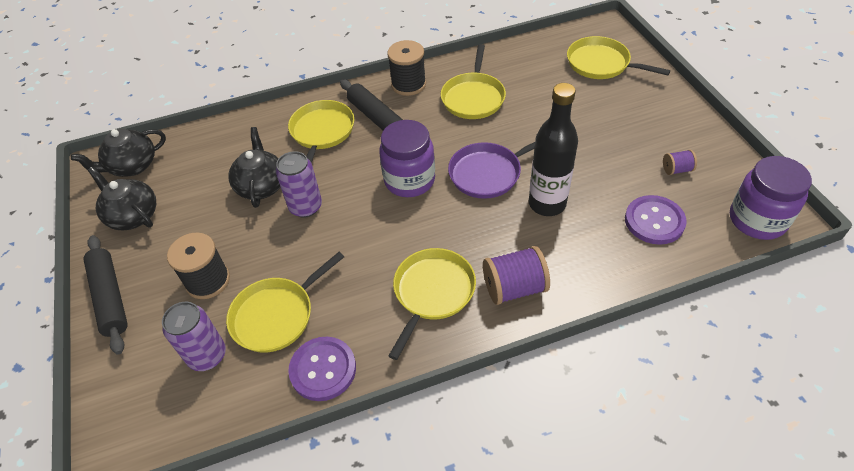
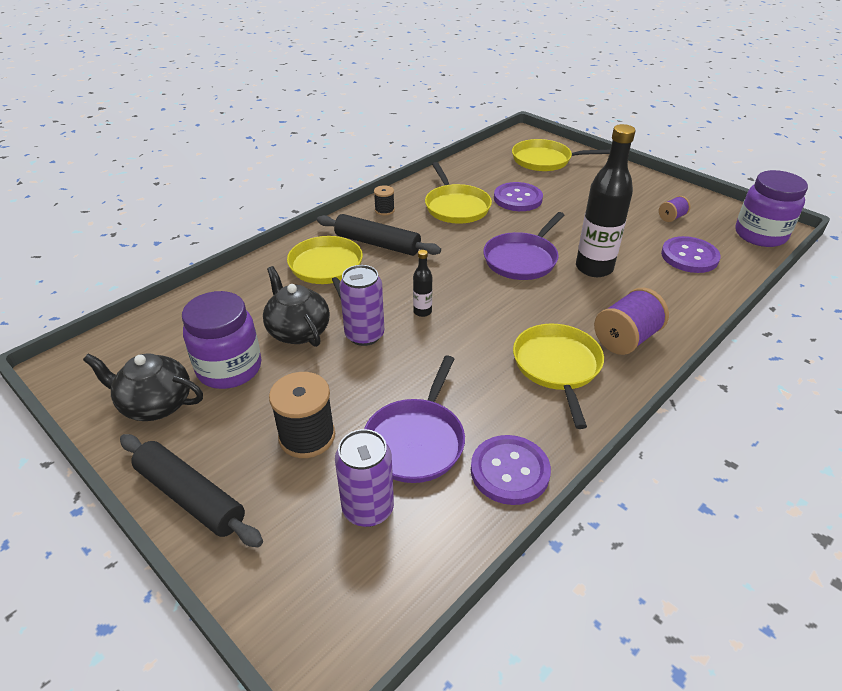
camera: 30 degrees left, 10 degrees down
black teapot [71,128,166,177] -> none
yellow pan [226,252,344,353] -> purple pan [364,356,465,483]
purple jar [379,120,435,197] -> purple jar moved to [182,291,261,389]
black spool [387,40,426,96] -> black spool [374,185,395,216], size x0.53
none -> black bottle [413,250,432,317]
none -> purple button [494,182,543,211]

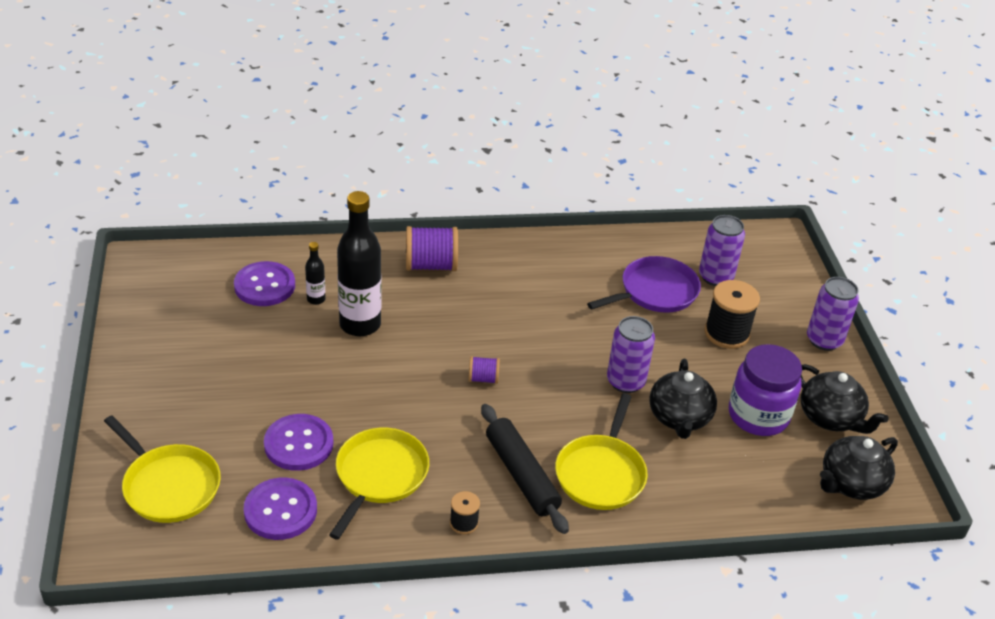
camera: 145 degrees left, 0 degrees up
black rolling pin [120,434,263,547] -> purple can [807,277,859,351]
black bottle [413,250,432,317] -> black bottle moved to [305,242,325,305]
purple button [471,435,551,505] -> purple button moved to [244,477,317,540]
purple pan [483,212,564,280] -> none
yellow pan [513,324,604,429] -> none
purple spool [659,196,691,222] -> purple spool moved to [468,356,500,384]
purple jar [735,170,808,247] -> none
none -> black teapot [820,436,898,500]

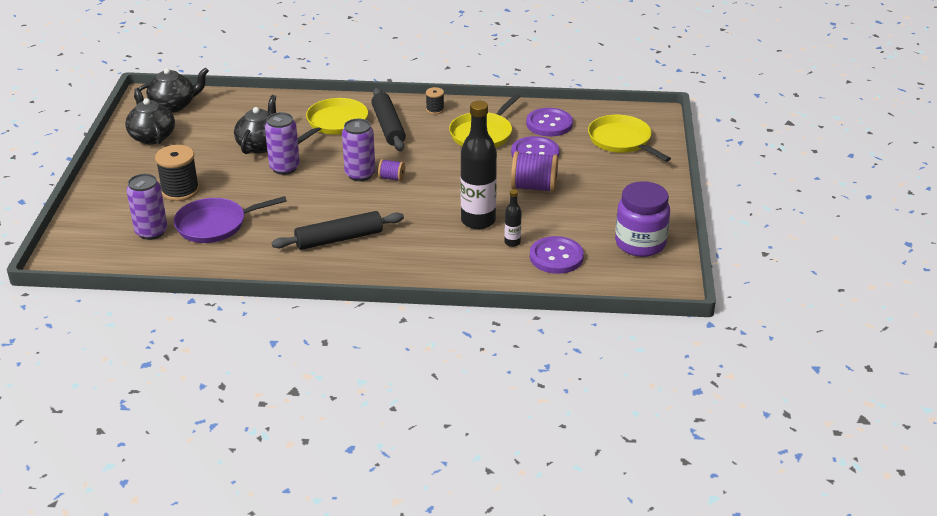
camera: 165 degrees left, 5 degrees down
purple spool [406,226,458,271] -> purple spool moved to [511,151,558,192]
purple jar [729,344,802,436] -> purple jar moved to [615,181,670,257]
purple can [807,277,859,351] -> purple can moved to [342,119,376,181]
none -> black rolling pin [272,211,404,250]

